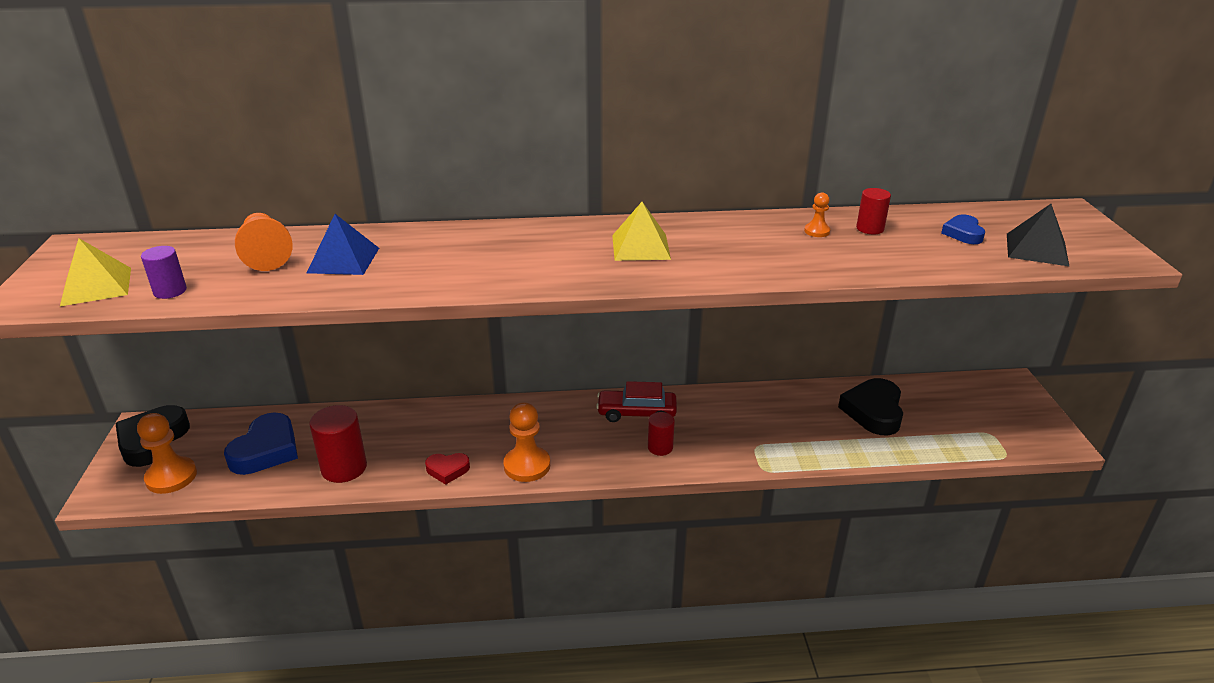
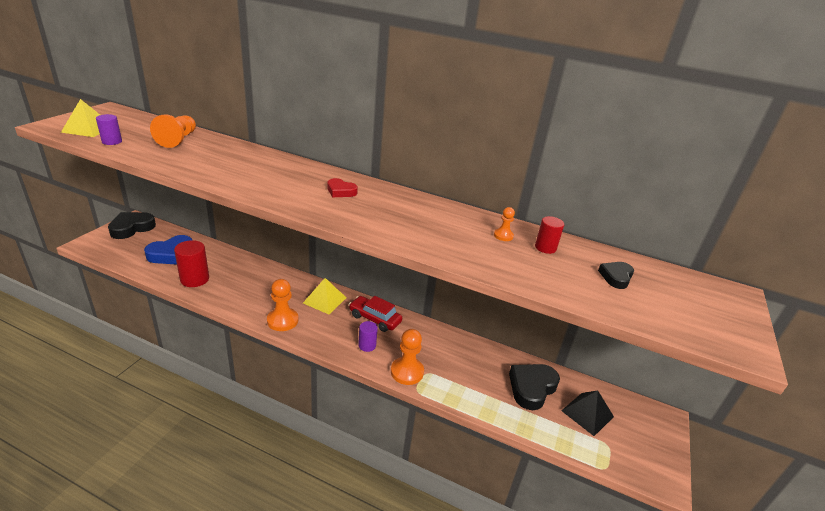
camera: 25 degrees right, 0 degrees up
orange pawn [137,413,197,494] -> orange pawn moved to [391,329,424,385]
blue pyramid [307,214,379,275] -> none
red heart [425,453,470,485] -> red heart moved to [328,178,358,197]
yellow pyramid [612,202,671,261] -> yellow pyramid moved to [303,278,346,314]
red cylinder [648,412,675,456] -> purple cylinder [358,321,378,352]
blue heart [941,214,985,244] -> black heart [598,262,634,289]
black pyramid [1007,204,1069,266] -> black pyramid moved to [561,390,614,436]

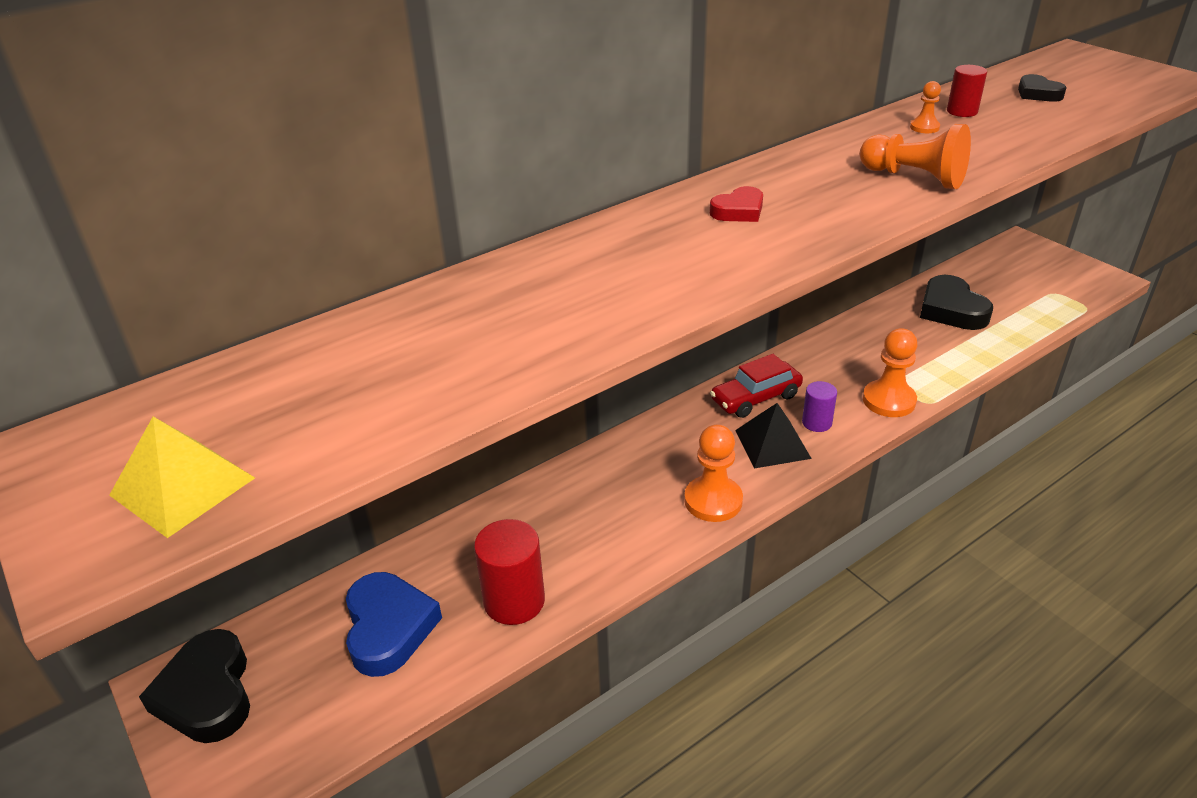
camera: 55 degrees left, 5 degrees up
purple cylinder [96,114,122,145] -> none
orange pawn [150,114,196,148] -> orange pawn moved to [860,124,971,189]
yellow pyramid [303,278,346,314] -> none
black pyramid [561,390,614,436] -> black pyramid moved to [735,403,812,469]

